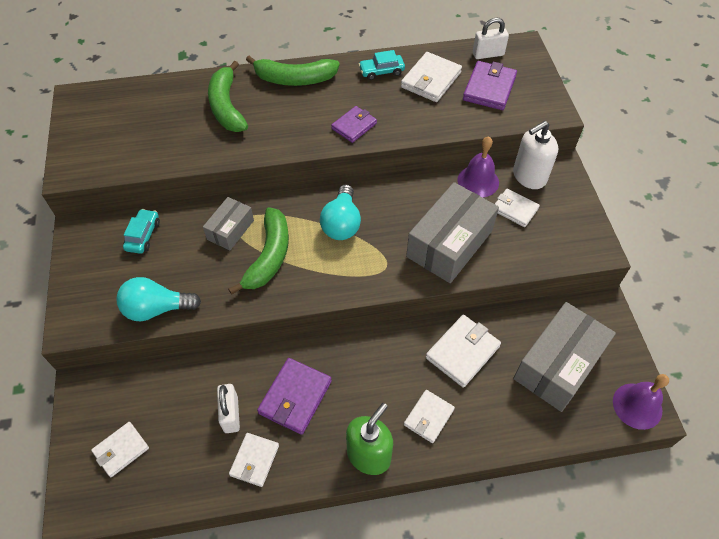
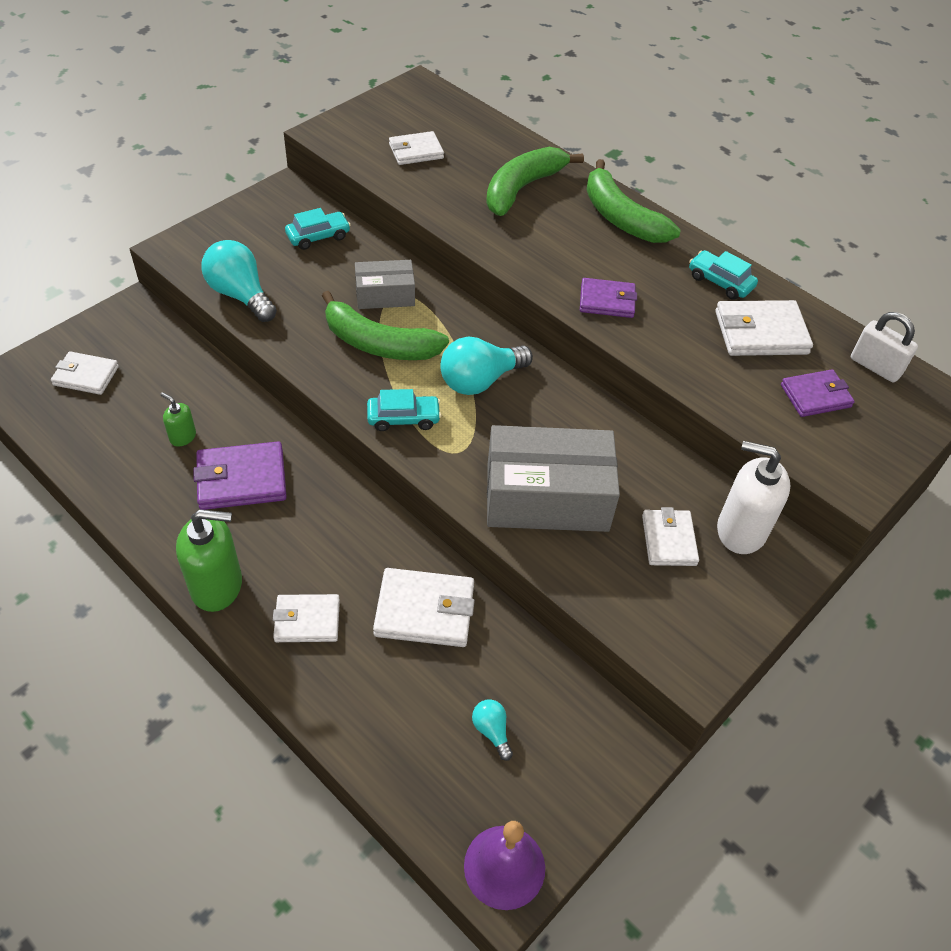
camera: 50 degrees right, 5 degrees down
white padlock [217,384,240,433] -> green soap dispenser [160,392,196,447]
green banana [228,207,289,295] -> green banana turned 45 degrees clockwise [322,291,449,360]
white wallet [229,433,279,487] -> white wallet moved to [389,131,444,165]
purple bell [457,136,499,198] -> none
purple wallet [463,61,517,110] -> purple wallet [781,369,855,417], size x0.67
grey box [513,302,616,412] -> turquoise light bulb [472,699,513,761]
none -> turquoise car [367,389,441,431]

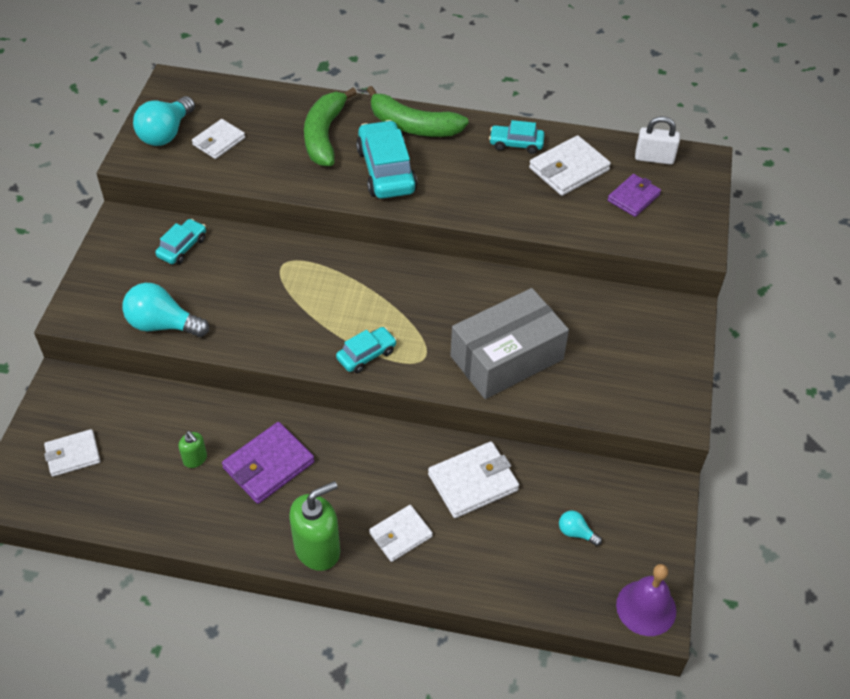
camera: 30 degrees left, 0 degrees up
green soap dispenser [160,392,196,447] -> green soap dispenser turned 135 degrees counterclockwise [178,431,207,468]
green banana [322,291,449,360] -> none
grey box [355,260,415,309] -> none
turquoise light bulb [440,337,533,395] -> turquoise light bulb moved to [133,96,195,146]
purple wallet [580,278,637,318] -> none
white wallet [642,507,699,566] -> none
white soap dispenser [717,441,790,554] -> none
none -> turquoise car [356,120,417,199]

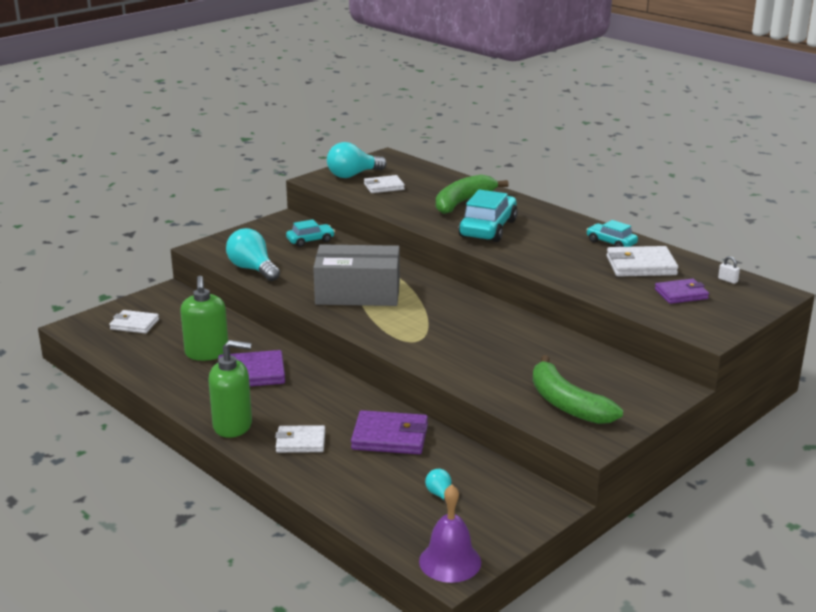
camera: 35 degrees right, 25 degrees down
green soap dispenser [178,431,207,468] -> green soap dispenser [180,276,228,361], size x1.99
turquoise car [336,327,397,373] -> none
green banana [367,86,469,137] -> green banana moved to [533,355,623,424]
white wallet [428,442,519,518] -> purple wallet [351,410,428,454]
grey box [450,288,569,399] -> grey box moved to [313,244,400,306]
white padlock [635,116,680,165] -> white padlock [718,256,740,284], size x0.50

